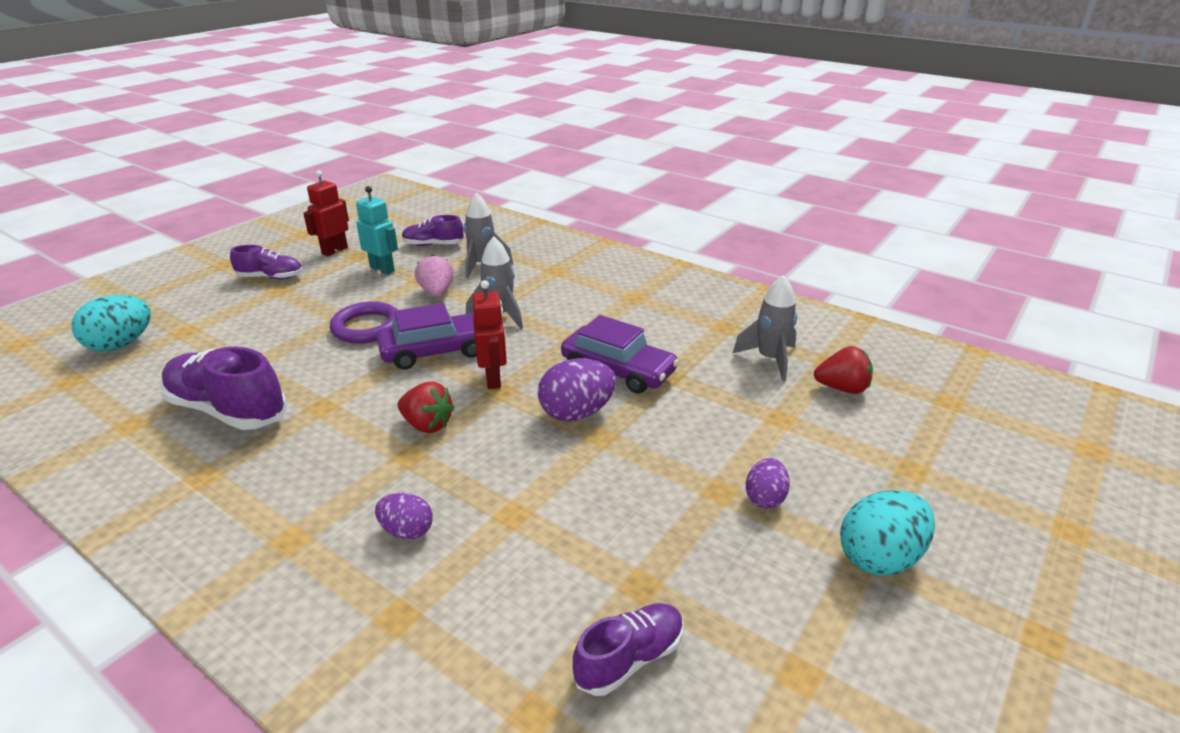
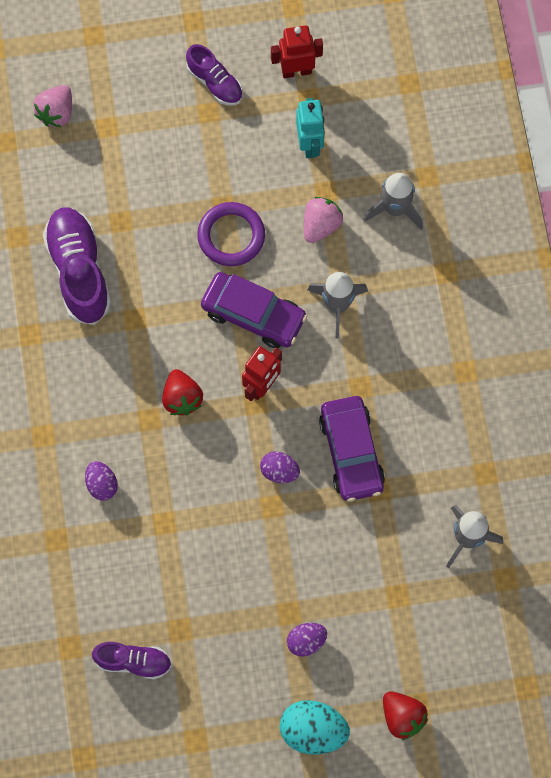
camera: 45 degrees right, 40 degrees up
turquoise egg [71,295,151,351] -> pink strawberry [33,85,72,127]
purple shoe [402,215,464,246] -> none
purple egg [538,358,616,421] -> purple egg [260,451,300,483], size x0.61
red strawberry [814,346,873,394] -> red strawberry moved to [383,691,428,740]

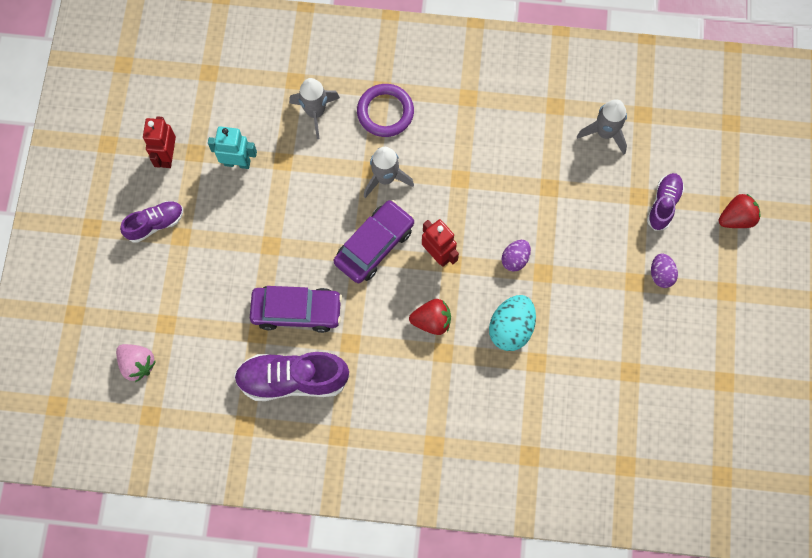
camera: 75 degrees left, 0 degrees up
purple egg [85,461,118,500] -> none
purple shoe [92,642,172,679] -> purple shoe moved to [647,173,684,231]
purple ring [197,202,265,266] -> purple ring moved to [357,84,414,137]
turquoise egg [280,700,350,754] -> turquoise egg moved to [489,295,536,351]
pink strawberry [304,197,343,243] -> none
purple car [319,396,385,502] -> purple car moved to [250,286,342,333]

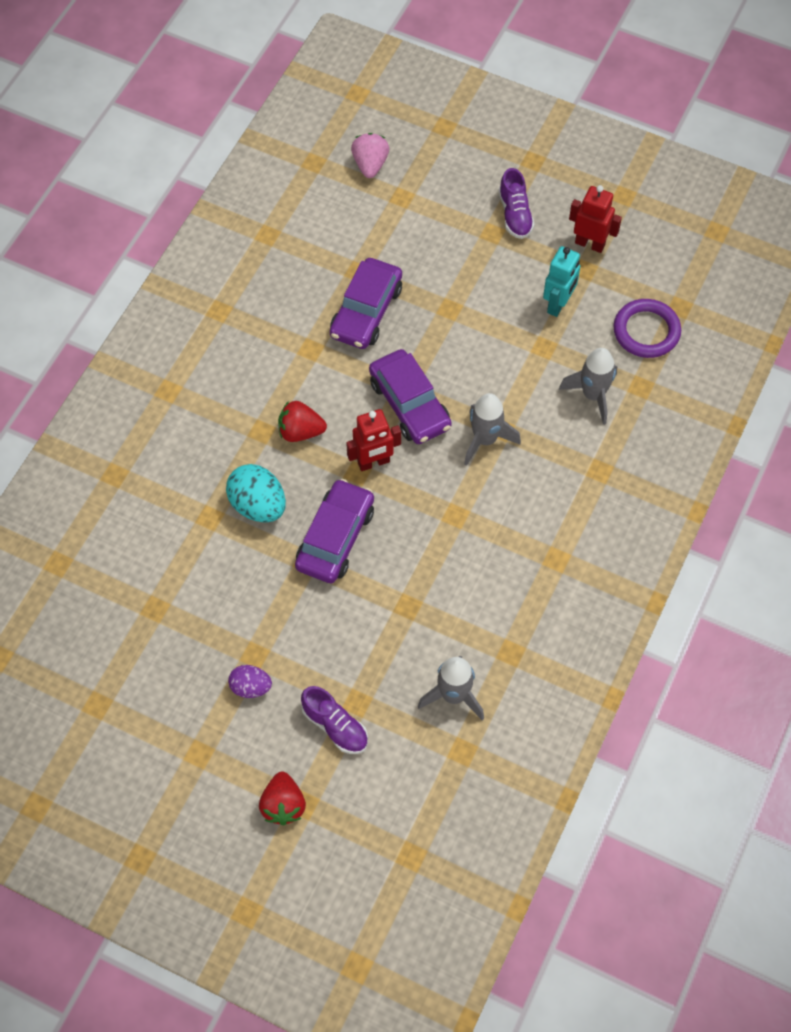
camera: 110 degrees right, 10 degrees down
pink strawberry [116,344,156,382] -> pink strawberry turned 120 degrees clockwise [351,133,389,178]
purple shoe [234,352,349,401] -> none
purple ring [357,84,414,137] -> purple ring moved to [613,299,681,358]
red strawberry [409,299,451,335] -> red strawberry turned 75 degrees clockwise [278,401,327,442]
purple egg [502,240,531,272] -> purple car [295,479,374,583]

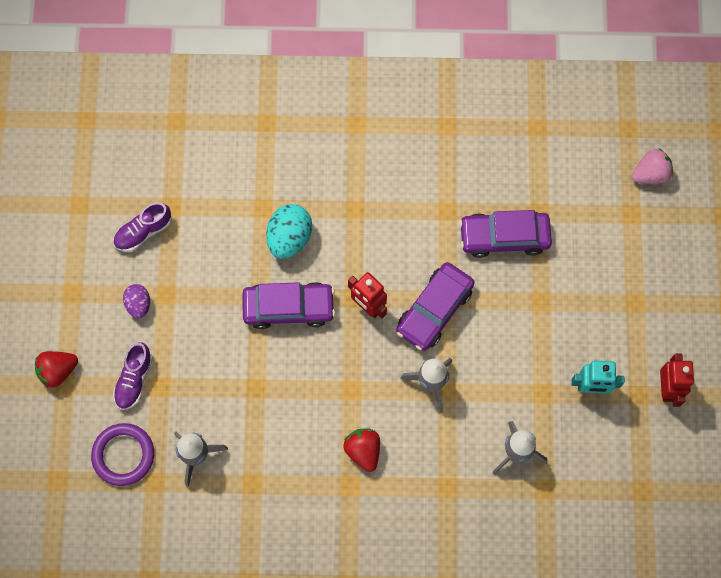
camera: 65 degrees right, 10 degrees up
red strawberry [278,401,327,442] -> red strawberry moved to [343,428,380,472]
purple shoe [499,168,535,239] -> purple shoe moved to [113,202,172,252]
purple ring [613,299,681,358] -> purple ring moved to [91,423,154,486]

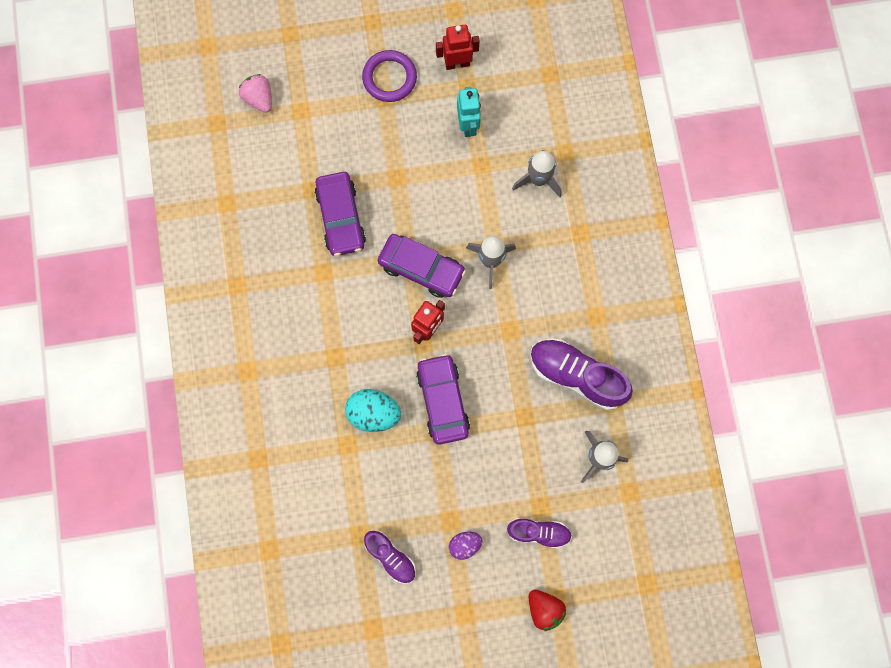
camera: 100 degrees left, 5 degrees up
purple ring [91,423,154,486] -> purple ring moved to [362,50,417,102]
red strawberry [343,428,380,472] -> none
none -> purple shoe [530,339,633,410]

